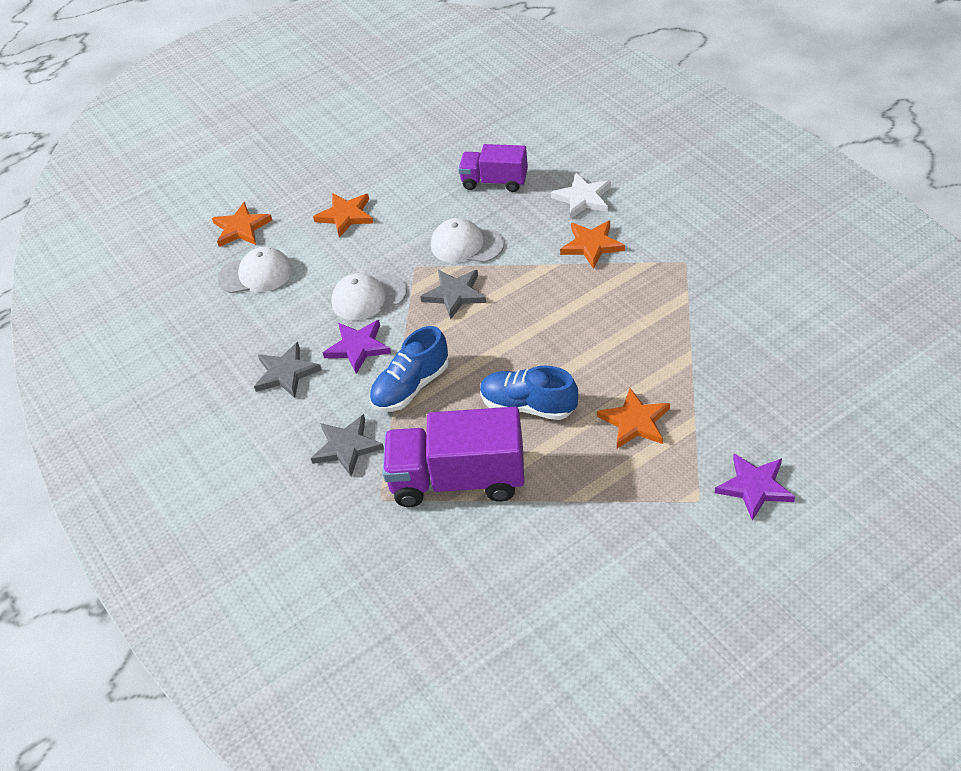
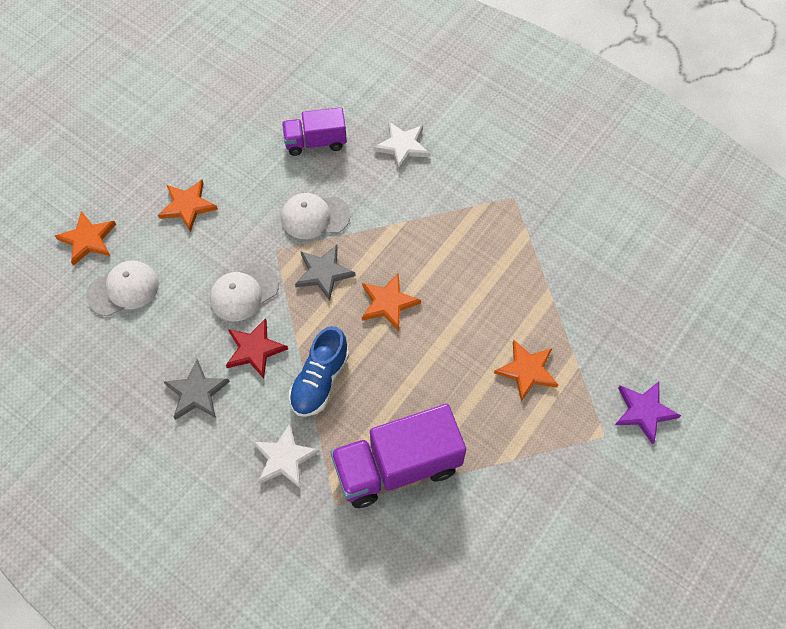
camera: 25 degrees left, 15 degrees up
grey star [311,414,384,476] -> white star [253,423,320,489]
purple star [323,320,391,374] -> red star [226,318,288,379]
blue shoe [480,366,578,420] -> none
orange star [560,220,625,269] -> orange star moved to [362,274,421,331]

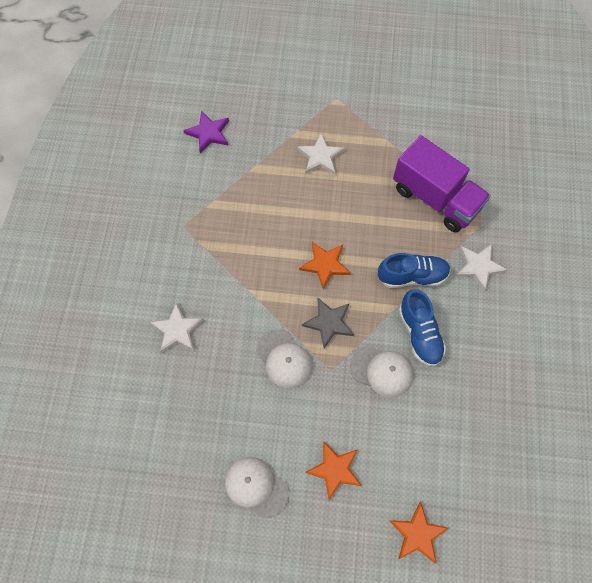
camera: 120 degrees left, 5 degrees up
white cap [86,260,159,316] -> white cap moved to [225,457,289,518]
grey star [164,359,230,420] -> none
red star [226,318,288,379] -> blue shoe [399,289,446,366]
purple truck [282,107,347,156] -> none
orange star [494,340,558,401] -> white star [297,133,345,175]
purple star [615,382,681,445] -> purple star moved to [183,111,229,153]

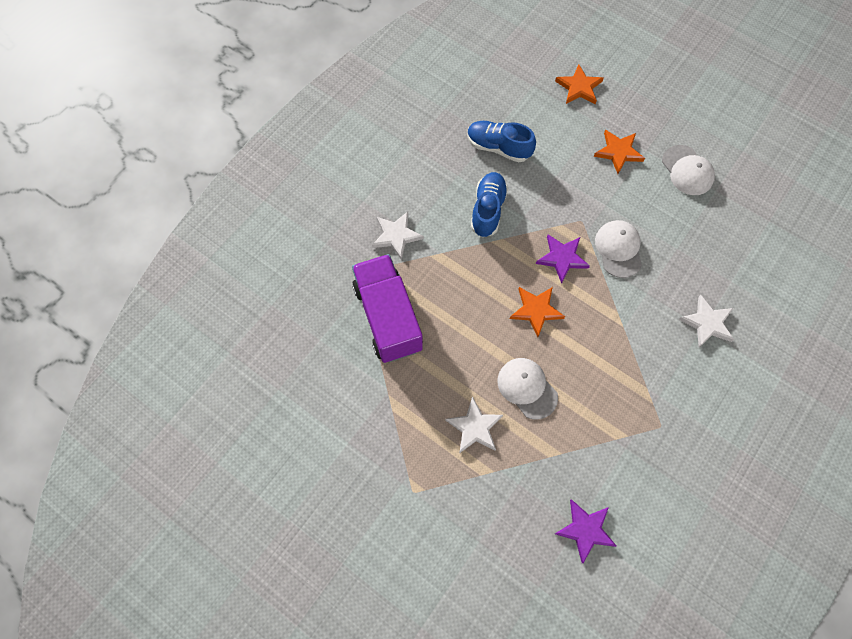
camera: 150 degrees left, 0 degrees up
grey star [302,298,354,348] -> purple star [536,235,590,284]
white cap [350,346,413,397] -> white cap moved to [497,358,558,420]
blue shoe [378,253,451,288] -> blue shoe moved to [467,121,536,162]

